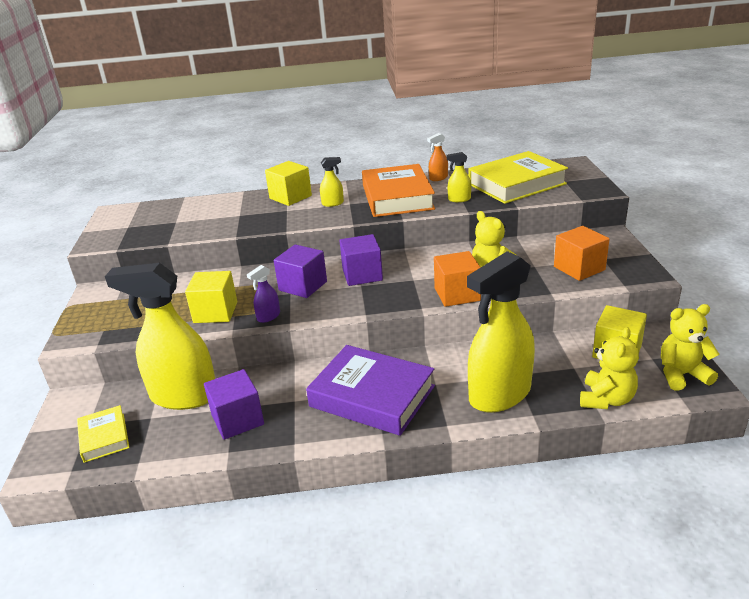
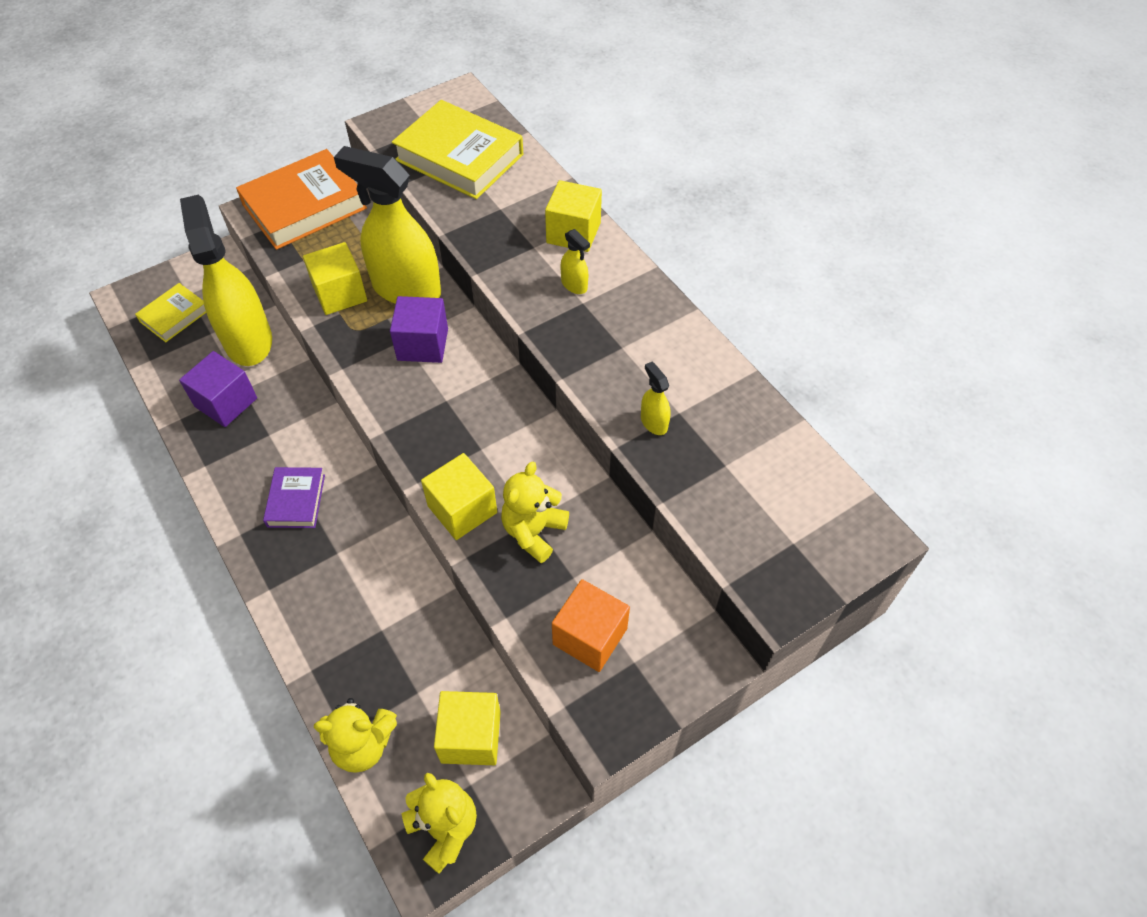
camera: 60 degrees right, 25 degrees up
purple spray bottle [247,265,280,323] -> none
purple book [306,345,435,436] -> purple book [263,467,325,528], size x0.53
purple cube [339,234,383,286] -> none
orange book [362,164,435,217] -> orange book moved to [236,149,367,250]
orange spray bottle [427,133,448,181] -> none
orange cube [434,251,481,307] -> yellow cube [421,453,497,540]
yellow spray bottle [467,251,535,413] -> yellow spray bottle moved to [334,146,441,304]
yellow book [468,151,568,204] -> yellow book moved to [392,100,523,199]

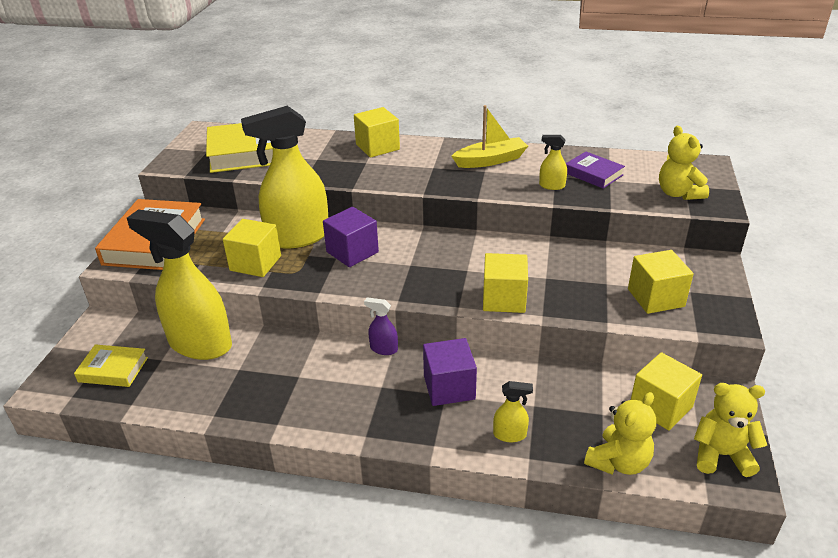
camera: 45 degrees left, 20 degrees down
yellow book [135,283,206,342] -> yellow book turned 75 degrees counterclockwise [74,344,148,387]
purple cube [179,351,257,427] -> purple cube moved to [423,338,477,406]
purple book [263,467,325,528] -> purple book moved to [566,152,625,189]
yellow teddy bear [501,462,569,563] -> yellow teddy bear moved to [659,126,709,200]
orange cube [552,579,630,672] -> yellow cube [628,250,694,314]
yellow spray bottle [560,229,590,294] -> yellow spray bottle moved to [493,381,533,442]
none -> purple spray bottle [364,297,398,355]
none -> yellow boat [452,105,528,168]

